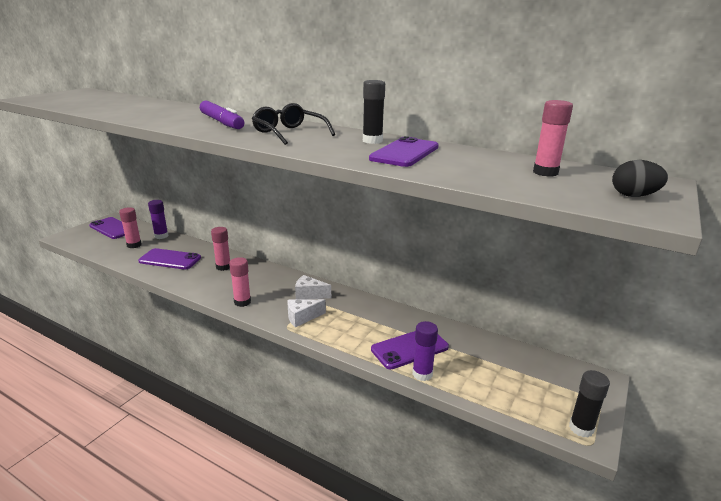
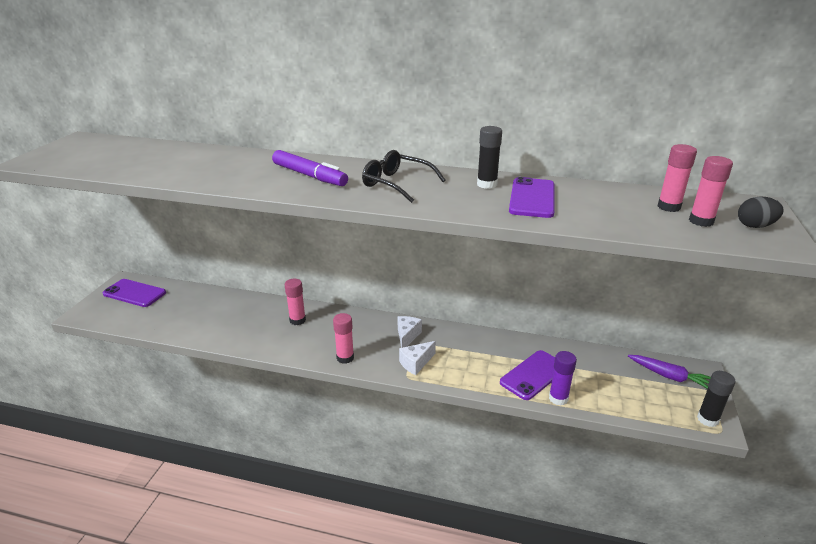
camera: 15 degrees left, 5 degrees up
pink glue stick [119,207,142,248] -> pink glue stick moved to [689,156,733,227]
purple phone [138,248,201,270] -> none
purple glue stick [148,200,168,239] -> none
white cheese [295,275,331,300] -> white cheese turned 105 degrees clockwise [398,316,422,348]
none -> purple carrot [628,355,711,389]

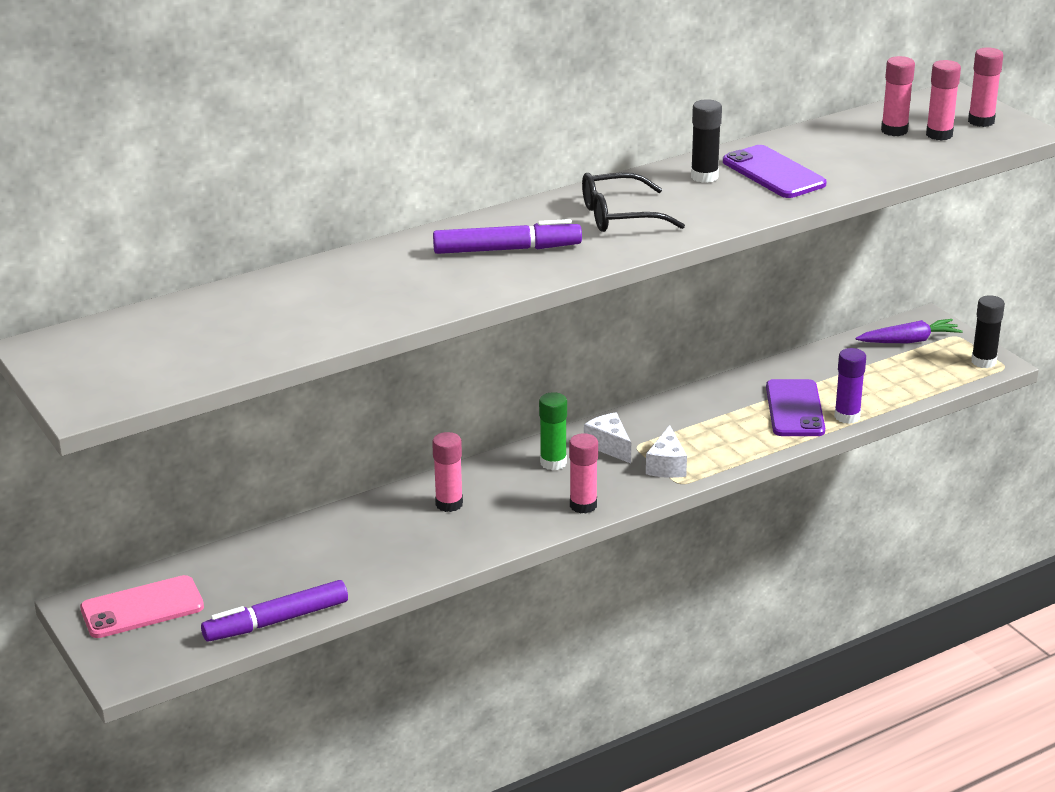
camera: 45 degrees left, 0 degrees up
purple phone [103,279,166,307] -> pink phone [80,575,204,638]
black egg [738,197,784,228] -> pink glue stick [968,47,1003,127]
none -> purple marker [201,580,348,641]
none -> green glue stick [539,392,567,470]

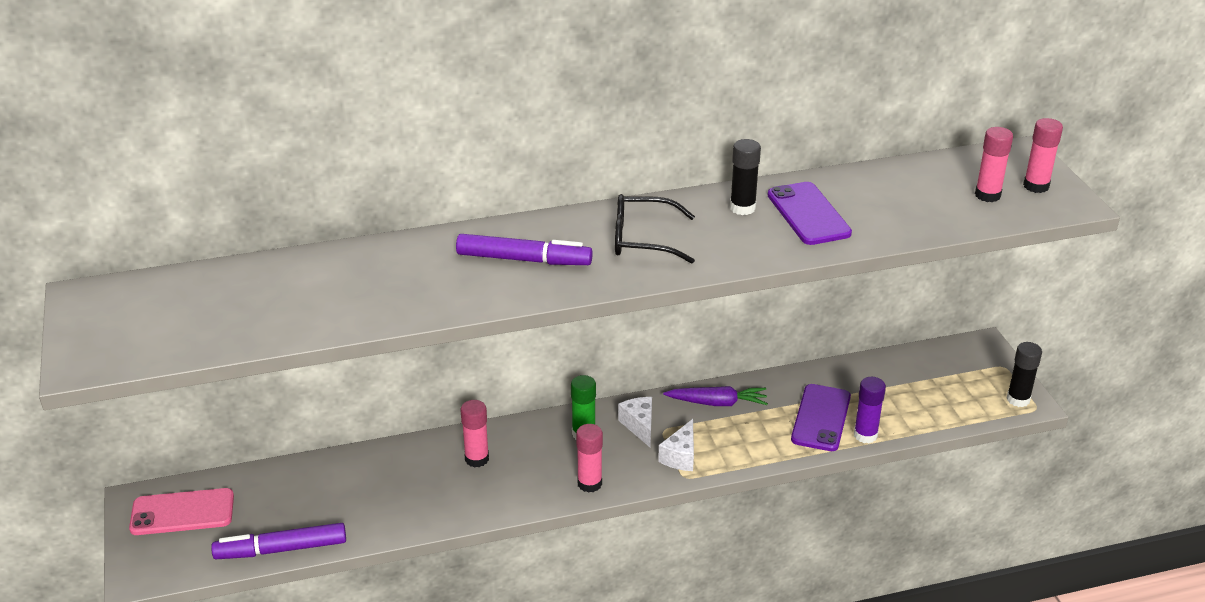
camera: 15 degrees right, 5 degrees up
purple carrot [856,319,963,343] -> purple carrot moved to [663,386,768,406]
pink glue stick [881,56,915,136] -> none

